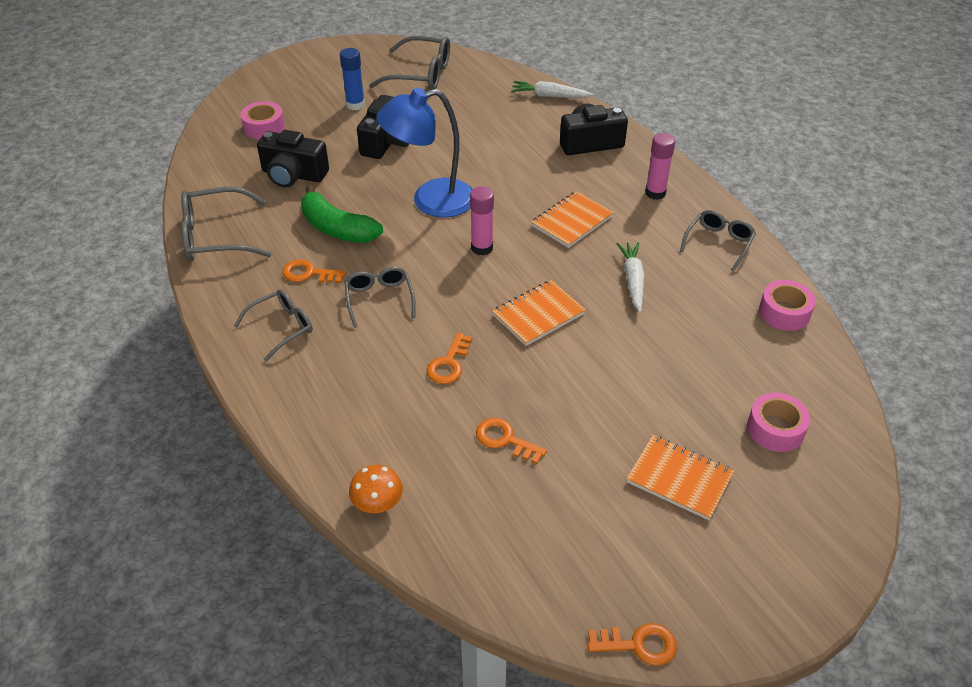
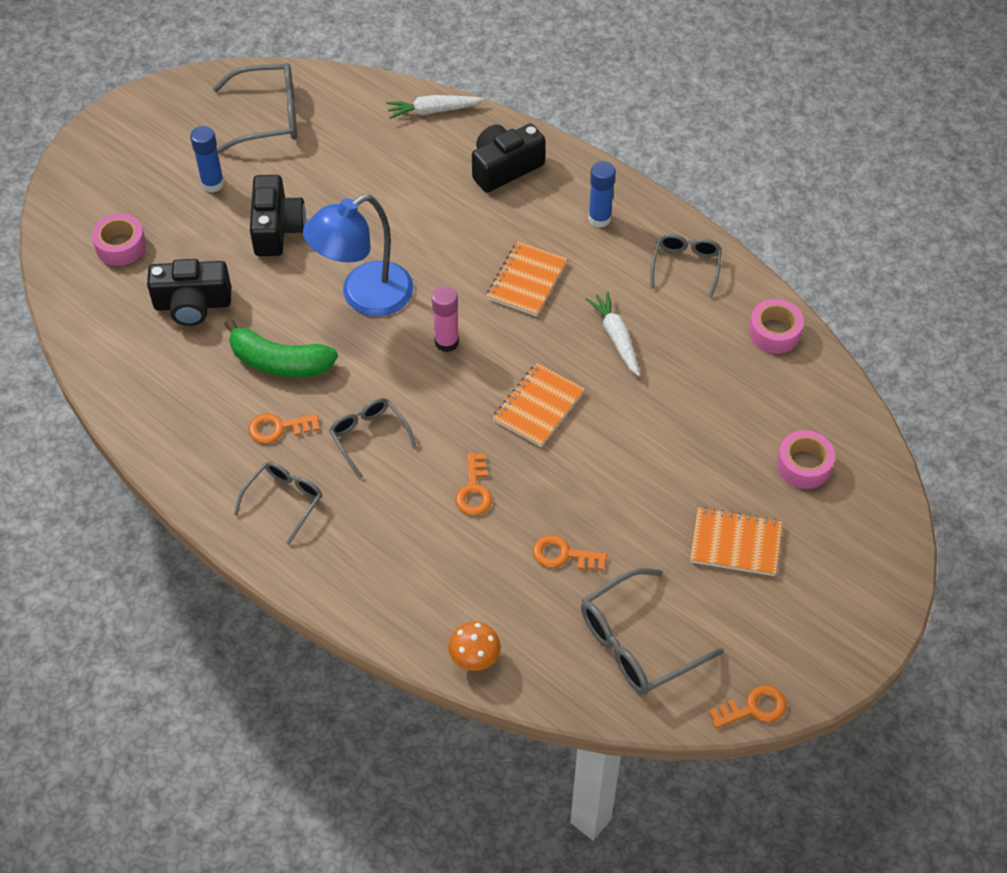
camera: 20 degrees left, 10 degrees up
grey glasses [181,187,271,261] -> grey glasses moved to [581,568,724,695]
pink glue stick [645,133,675,200] -> blue glue stick [588,161,616,228]

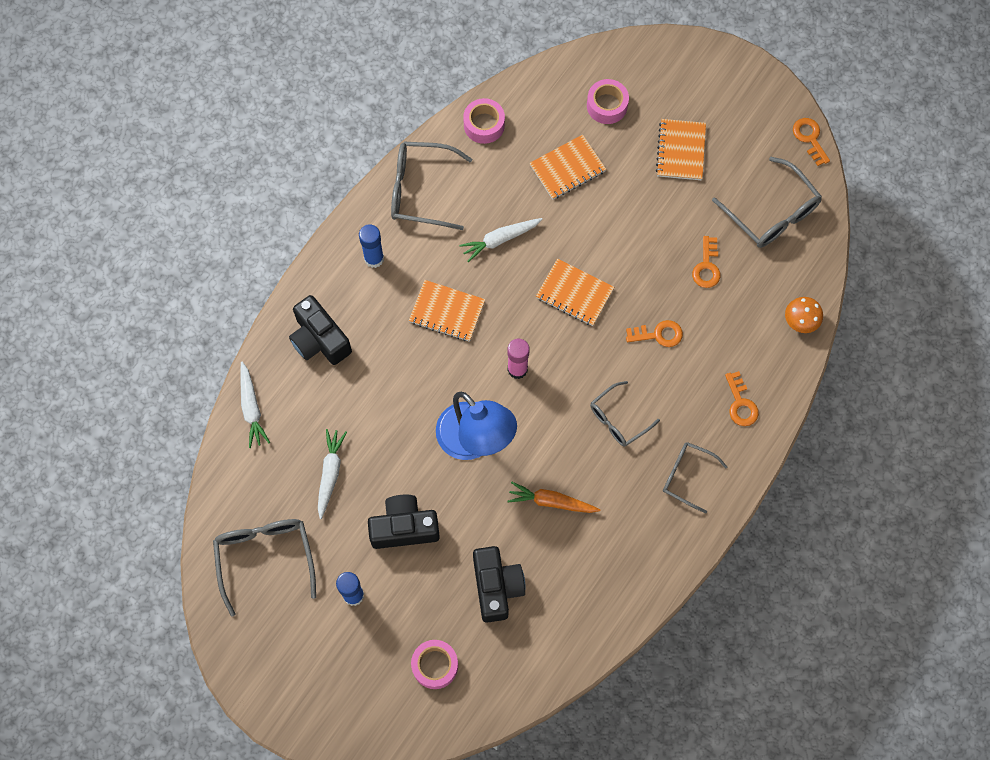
camera: 95 degrees left, 15 degrees up
green banana [224,318,338,377] -> orange carrot [507,482,601,513]
orange key [248,413,319,444] -> orange key moved to [725,371,759,426]
grey glasses [650,234,722,298] -> grey glasses [391,142,472,230], size x1.56
none -> white carrot [318,429,347,519]
none -> orange notebook [529,135,606,199]

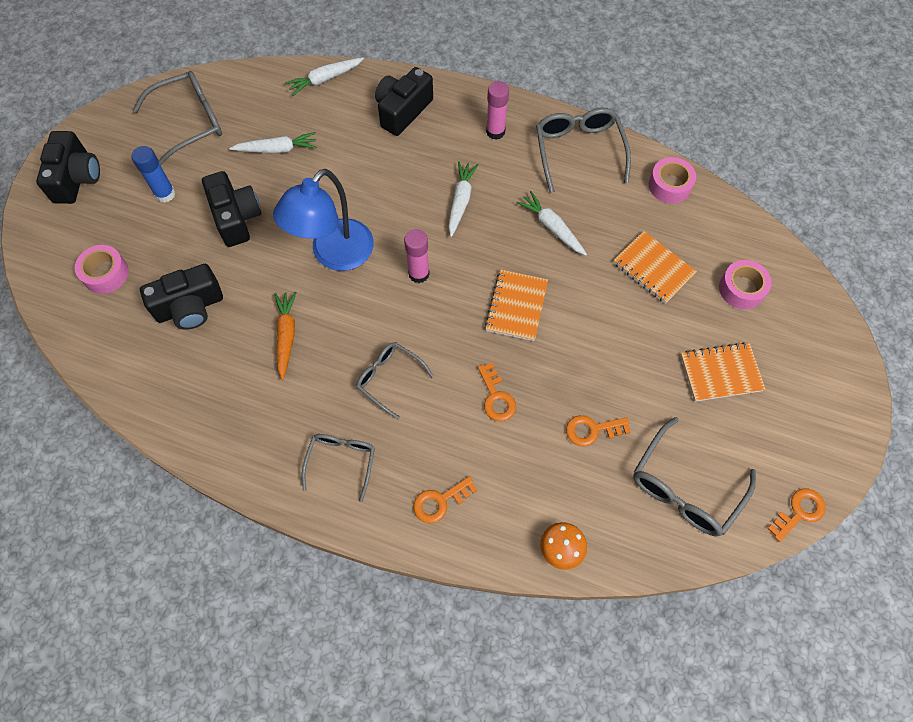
camera: 75 degrees right, 5 degrees down
blue glue stick [359,224,384,268] -> pink glue stick [486,81,509,140]
orange notebook [409,280,485,342] -> white carrot [448,161,478,237]
none -> black camera [36,131,100,204]

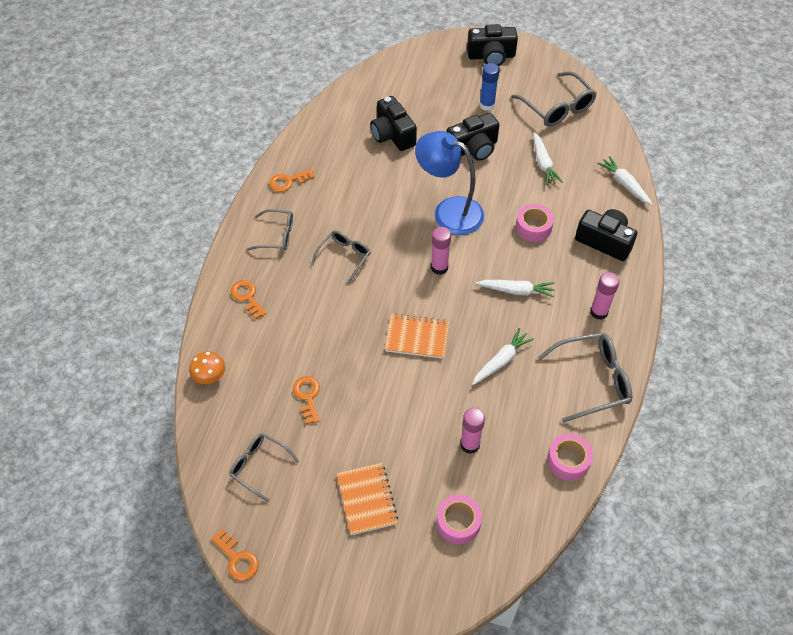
camera: 85 degrees right, 10 degrees down
pink tape [75,245,129,294] -> pink tape moved to [516,204,554,242]
orange carrot [274,292,297,380] -> none
orange key [478,362,516,421] -> orange key moved to [269,169,315,192]
orange notebook [613,231,697,304] -> pink glue stick [460,408,485,454]
grey glasses [633,417,756,537] -> grey glasses [229,433,299,502], size x0.64

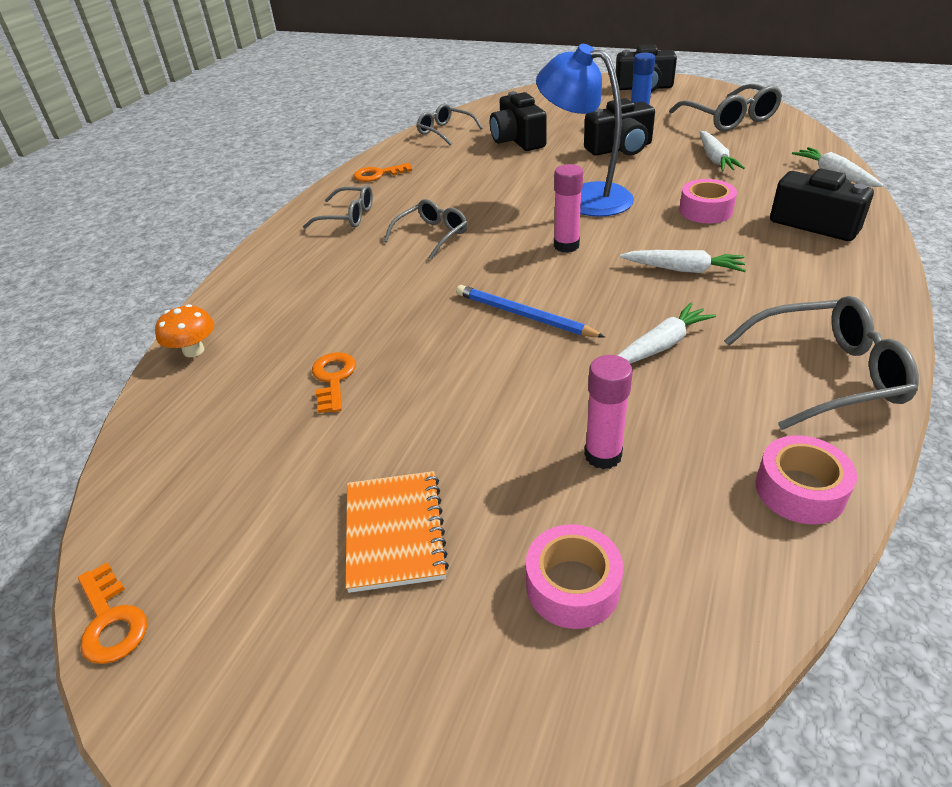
camera: 10 degrees right, 15 degrees down
grey glasses [229,433,299,502] -> grey glasses moved to [417,104,483,146]
orange key [231,280,267,319] -> none
orange notebook [385,313,449,359] -> blue pencil [456,285,605,338]
pink glue stick [590,272,620,320] -> none

